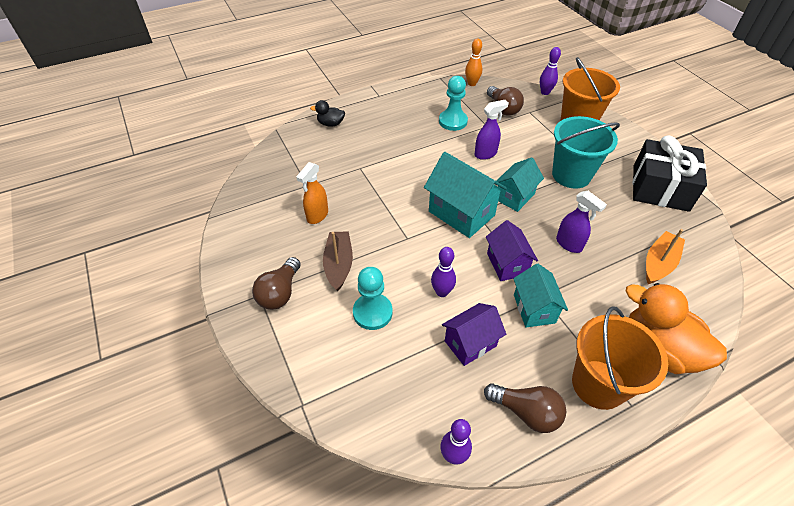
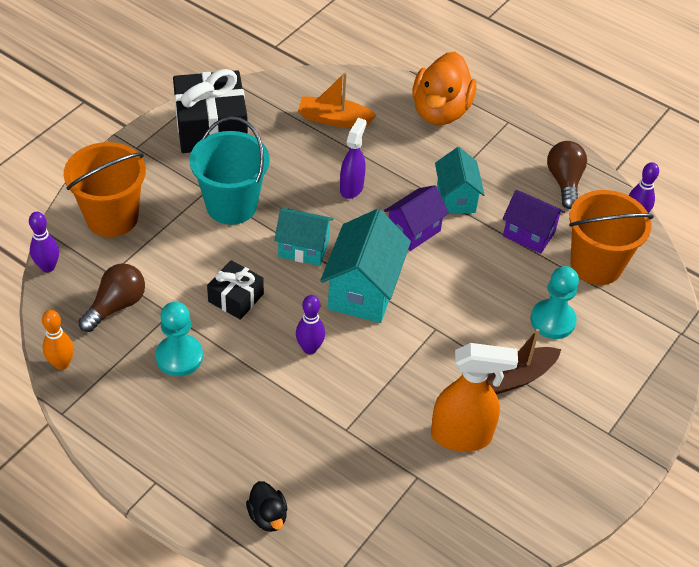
camera: 120 degrees left, 0 degrees up
brown light bulb [252,257,301,310] -> none
orange spray bottle [296,162,328,224] -> orange spray bottle [431,343,518,452], size x1.55
purple bowling pin [431,247,456,297] -> purple bowling pin moved to [296,295,325,354]
purple spray bottle [474,100,509,160] -> black gift [207,260,264,320]
turquoise house [513,264,568,328] -> turquoise house turned 60 degrees counterclockwise [435,147,485,214]
orange bucket [572,307,668,410] -> orange bucket moved to [569,190,654,285]

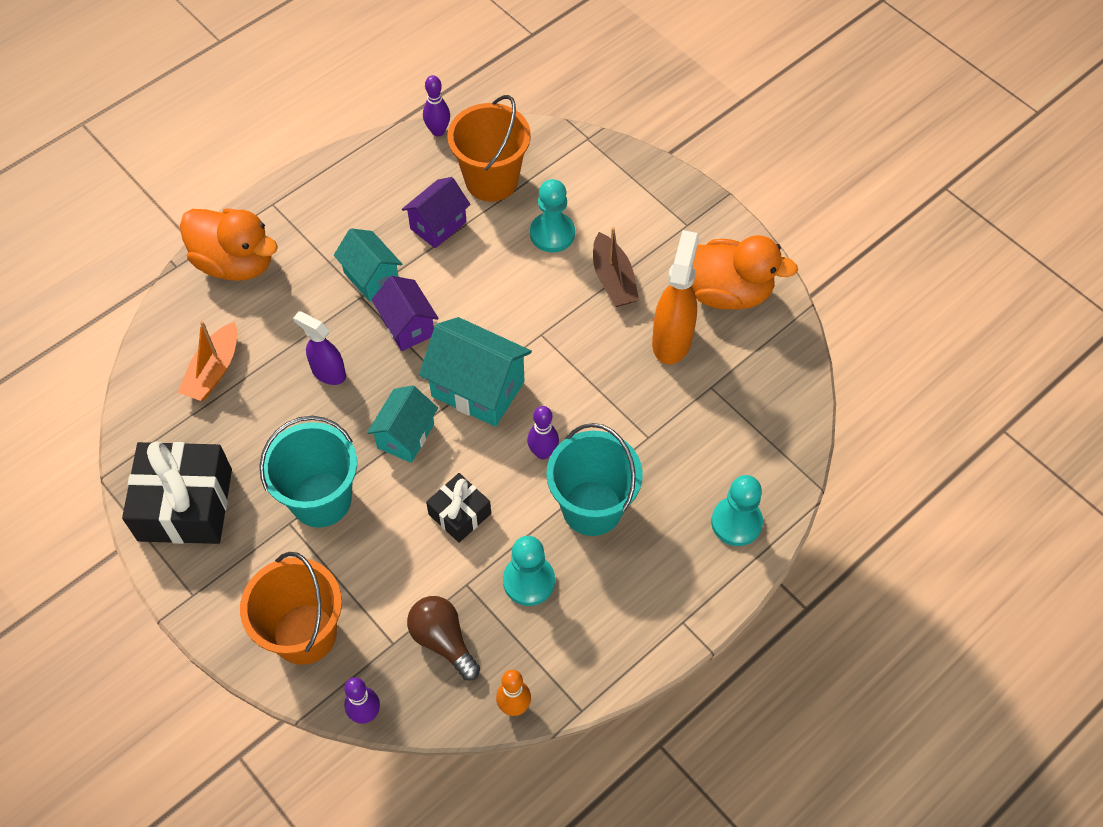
camera: 75 degrees left, 10 degrees up
black duck [246,481,287,532] -> turquoise pawn [711,475,763,546]
turquoise house [435,147,485,214] -> turquoise house turned 45 degrees clockwise [334,228,402,302]
brown light bulb [547,141,587,209] -> none
none -> turquoise bucket [546,423,643,536]
none -> orange duck [692,235,798,310]

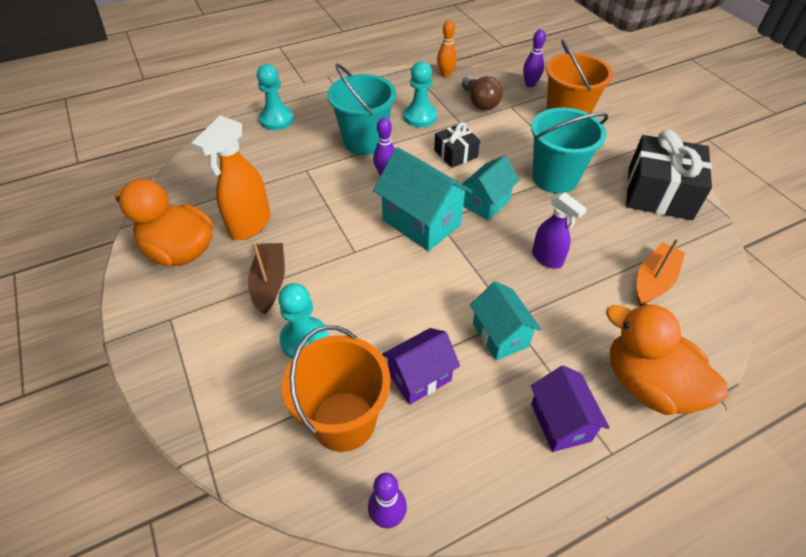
camera: 165 degrees left, 10 degrees down
purple house [371,276,439,351] -> purple house moved to [531,365,610,452]

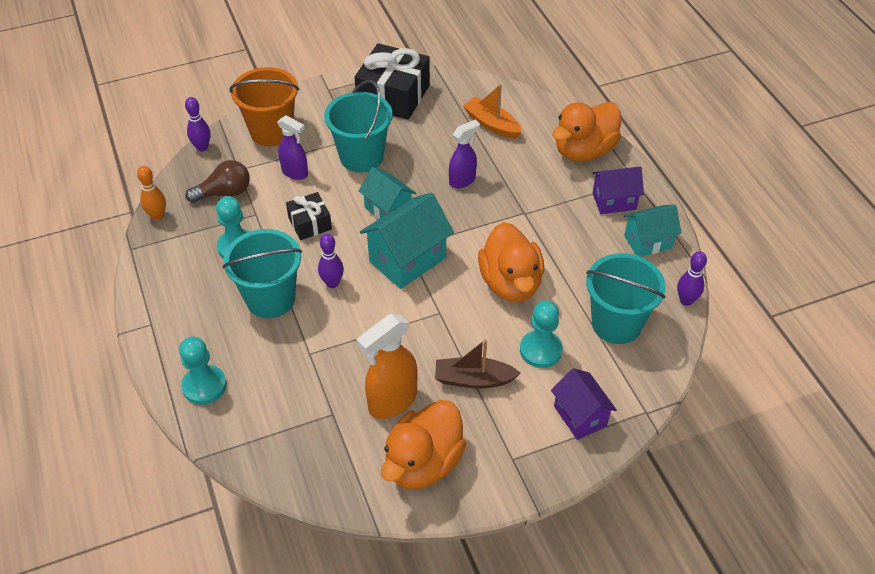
camera: 85 degrees left, 0 degrees up
orange spray bottle [191,115,271,240] -> orange spray bottle turned 105 degrees clockwise [357,314,418,419]
orange bucket [282,325,391,452] -> turquoise bucket [586,253,666,344]
purple house [382,328,460,405] -> purple house moved to [551,368,617,440]
turquoise house [470,281,542,360] -> turquoise house moved to [624,205,682,257]
none -> purple spray bottle [277,115,308,180]
none -> orange duck [478,222,544,302]

